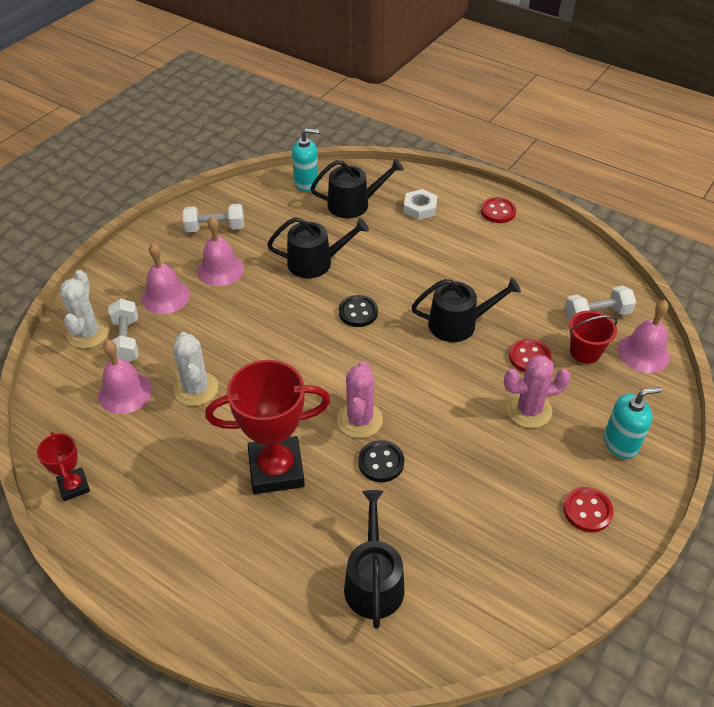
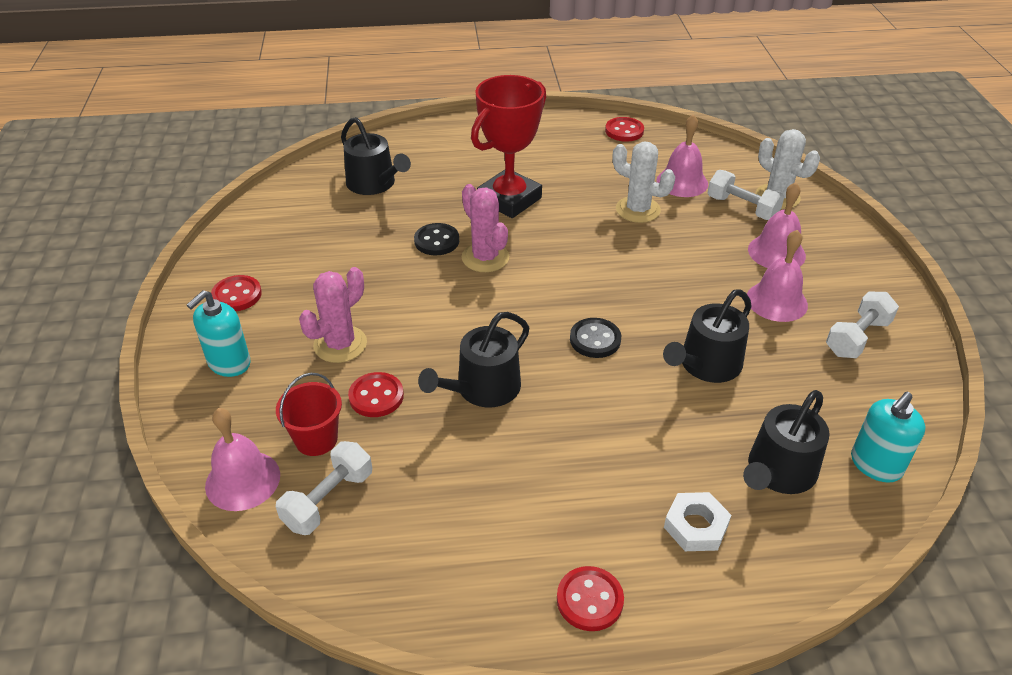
camera: 140 degrees right, 5 degrees down
red trophy [37,432,90,501] -> red button [605,117,644,142]

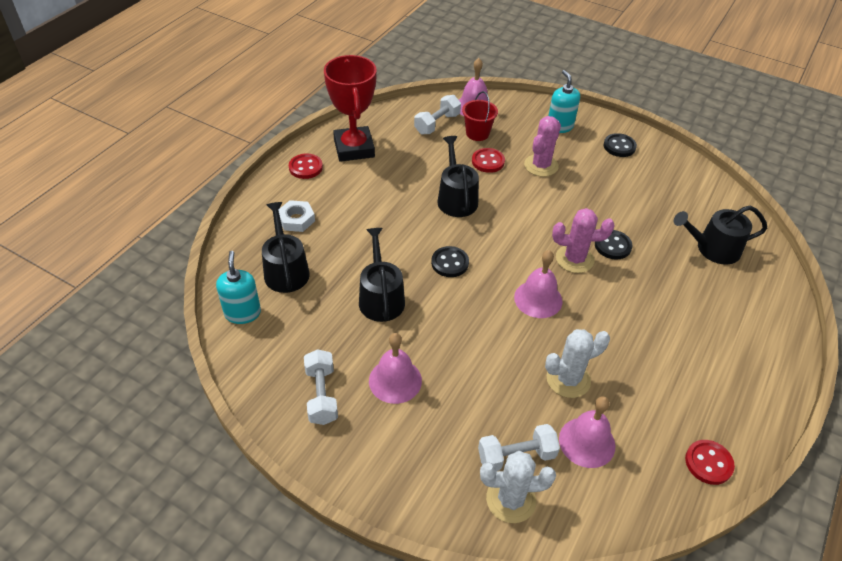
camera: 125 degrees right, 5 degrees up
red button [211,275,262,311] -> black button [604,133,637,157]
white dumbbell [276,441,372,535] -> white dumbbell turned 60 degrees clockwise [414,95,461,134]
pink cactus [299,267,367,363] -> pink cactus turned 45 degrees clockwise [524,116,561,177]
red trophy [471,75,546,218] -> red trophy moved to [324,55,377,162]
pink bell [748,182,806,268] -> pink bell moved to [514,250,563,318]

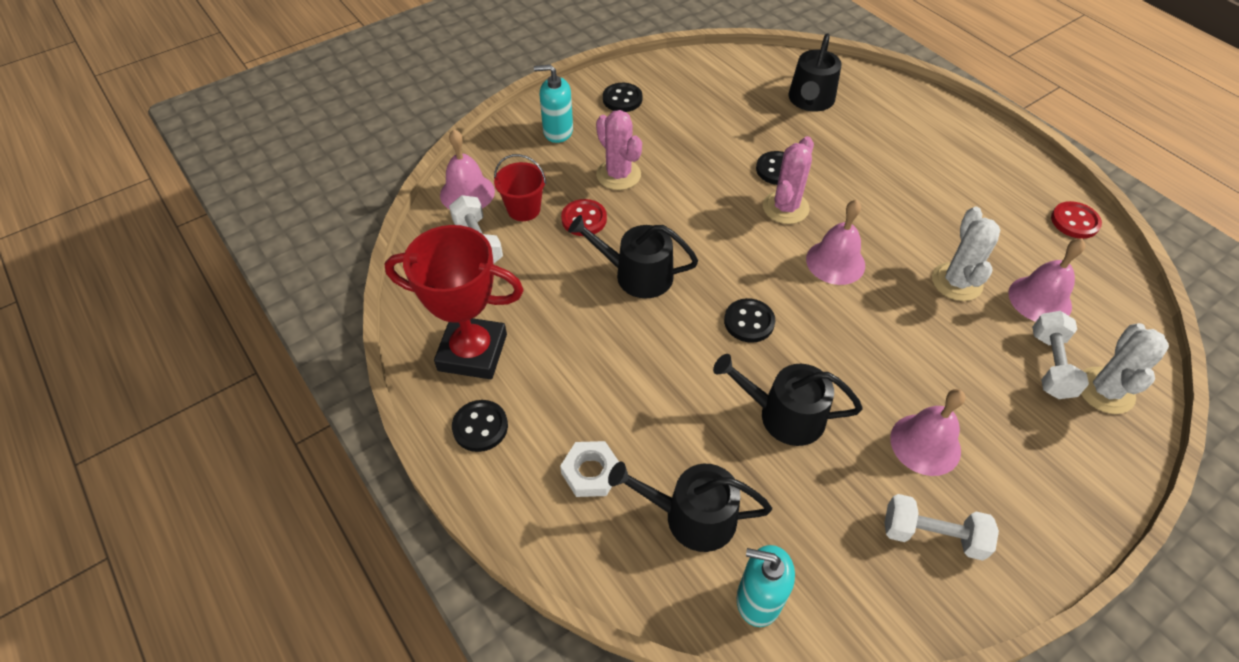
camera: 65 degrees left, 5 degrees up
red button [289,154,323,179] -> black button [452,400,508,452]

